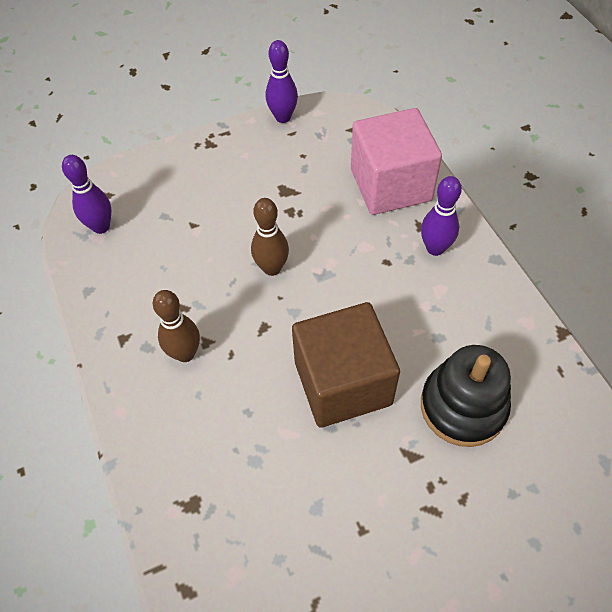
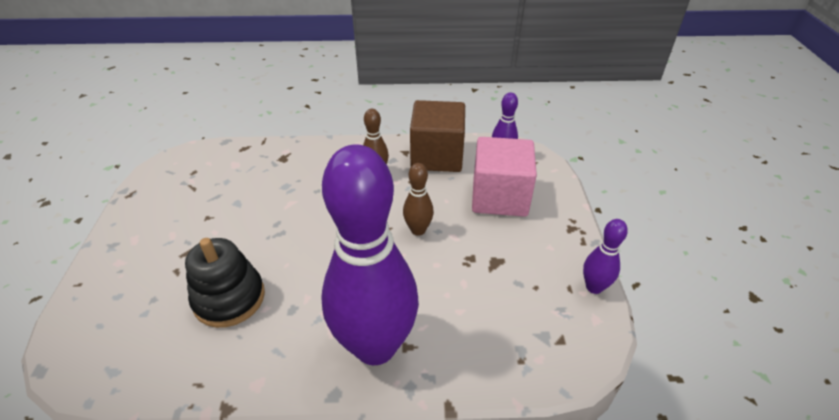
camera: 110 degrees right, 15 degrees down
brown cube [292,302,400,428] -> brown cube moved to [410,100,465,172]
pink cube [351,108,442,215] -> pink cube moved to [472,137,537,217]
purple bowling pin [421,176,462,256] -> purple bowling pin [321,144,419,365], size x2.37

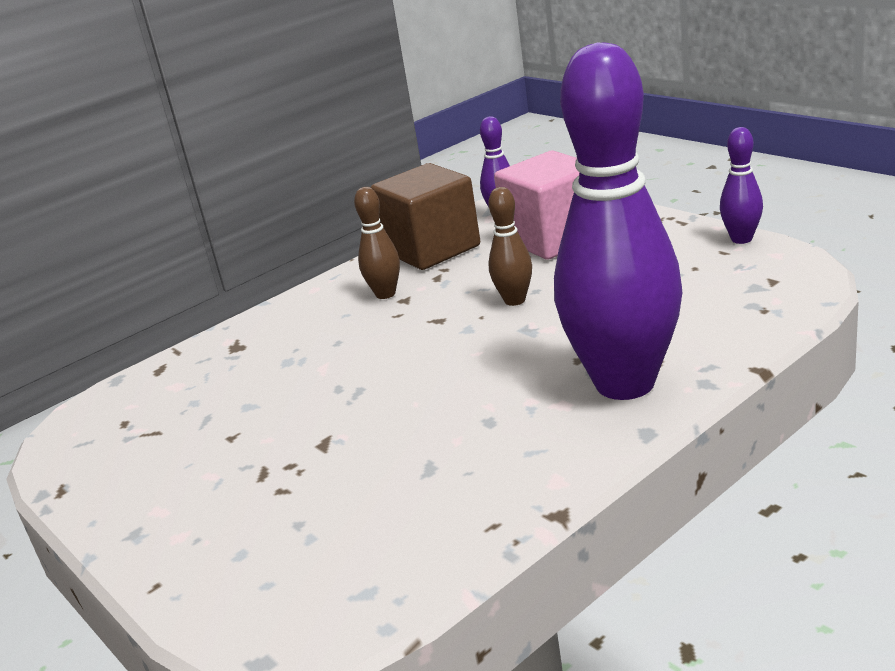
camera: 35 degrees left, 15 degrees down
black stacking toy [185,238,265,328] -> none

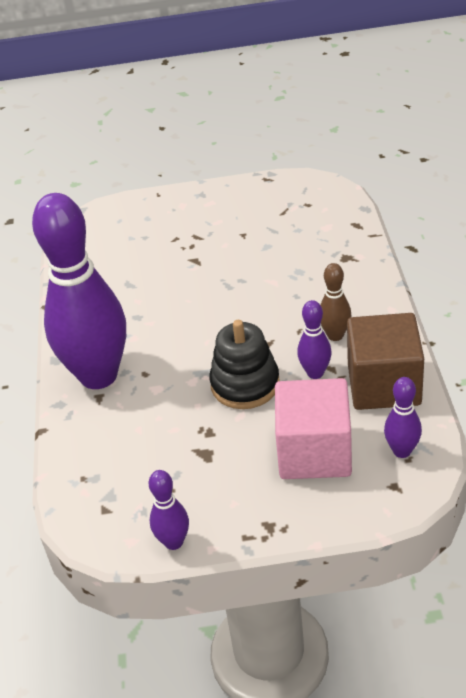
camera: 125 degrees right, 15 degrees up
brown bowling pin [488,187,532,306] -> black stacking toy [209,320,280,409]
none -> purple bowling pin [297,300,332,379]

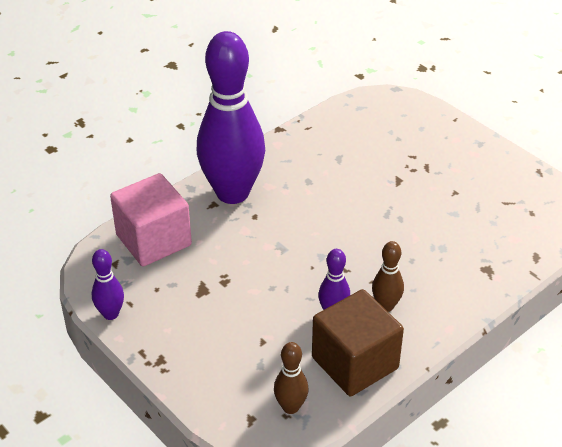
camera: 50 degrees right, 0 degrees up
black stacking toy [209,320,280,409] -> none
pink cube [275,378,352,479] -> pink cube moved to [110,173,192,266]
purple bowling pin [384,377,422,458] -> brown bowling pin [274,342,308,414]

